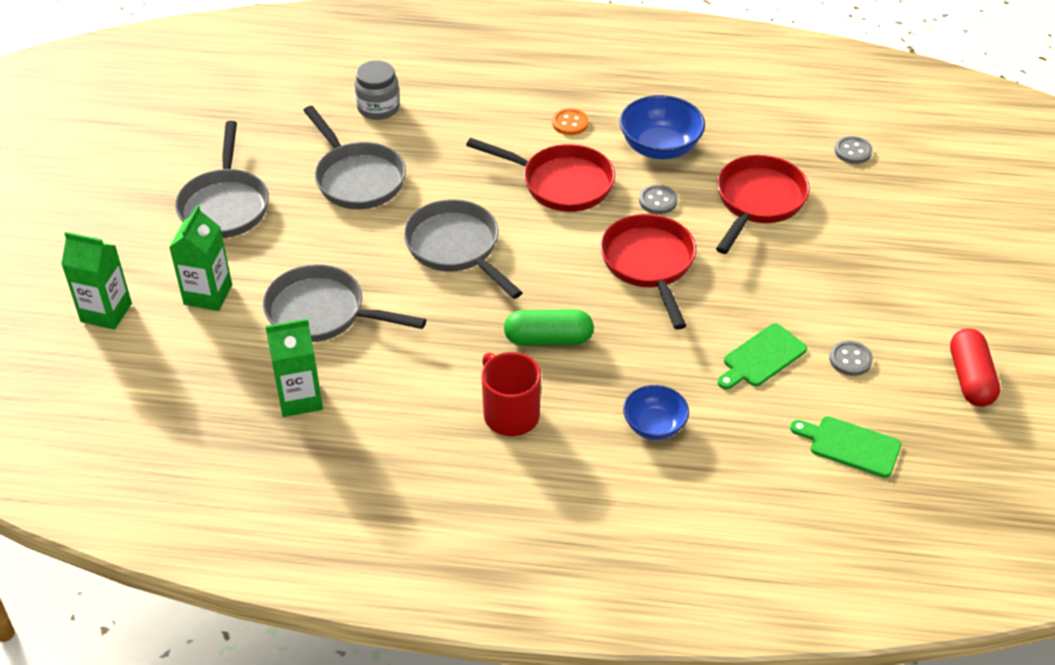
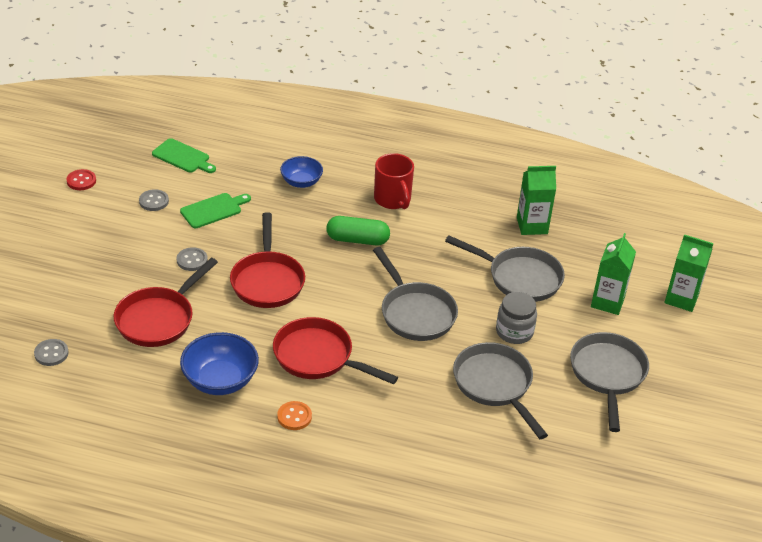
camera: 175 degrees left, 5 degrees down
grey jar [355,60,400,120] -> grey jar moved to [496,292,537,344]
grey button [639,185,678,214] -> grey button moved to [177,247,208,271]
red capsule [950,328,1000,407] -> red button [67,169,96,190]

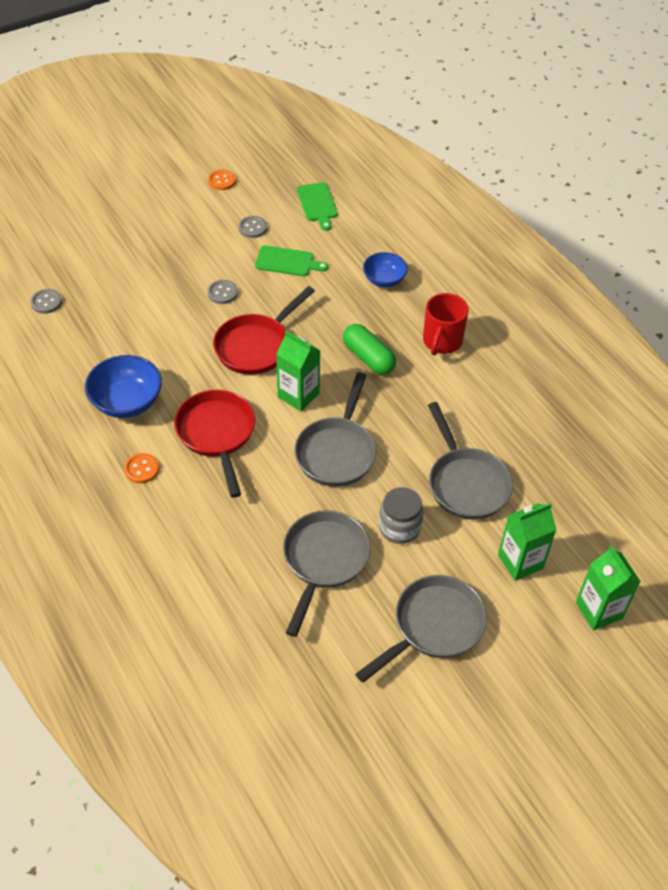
camera: 45 degrees right, 10 degrees up
red button [67,169,96,190] -> orange button [208,169,236,190]
red pan [114,258,218,347] -> none
green carton [517,166,556,235] -> green carton moved to [276,330,321,411]

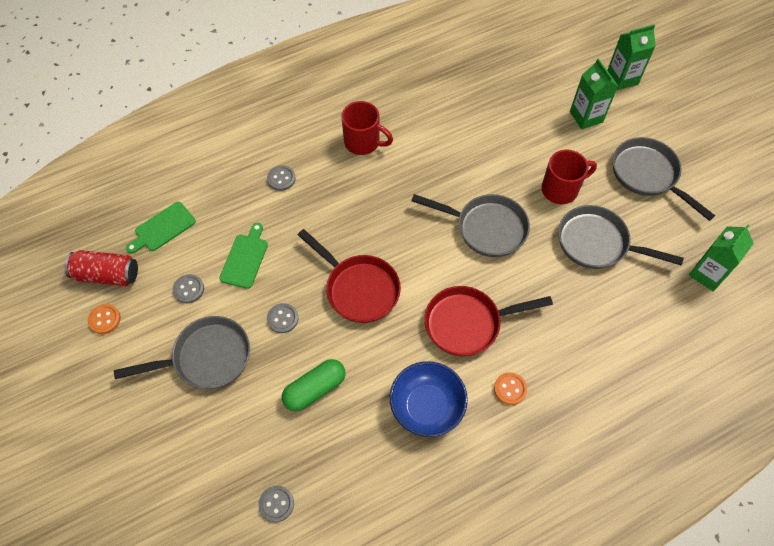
camera: 85 degrees left, 10 degrees up
green carton [276,330,321,411] -> green carton moved to [689,225,754,291]
green cutting board [297,182,338,231] -> green cutting board turned 150 degrees clockwise [126,202,196,254]
green capsule [343,324,396,375] -> green capsule moved to [282,359,346,411]
blue bowl [363,252,408,287] -> grey button [267,165,296,191]
grey jar [379,487,423,544] -> red mug [541,150,597,204]
grey pan [428,402,513,520] -> grey pan moved to [114,316,250,389]
none -> red can [65,250,138,286]

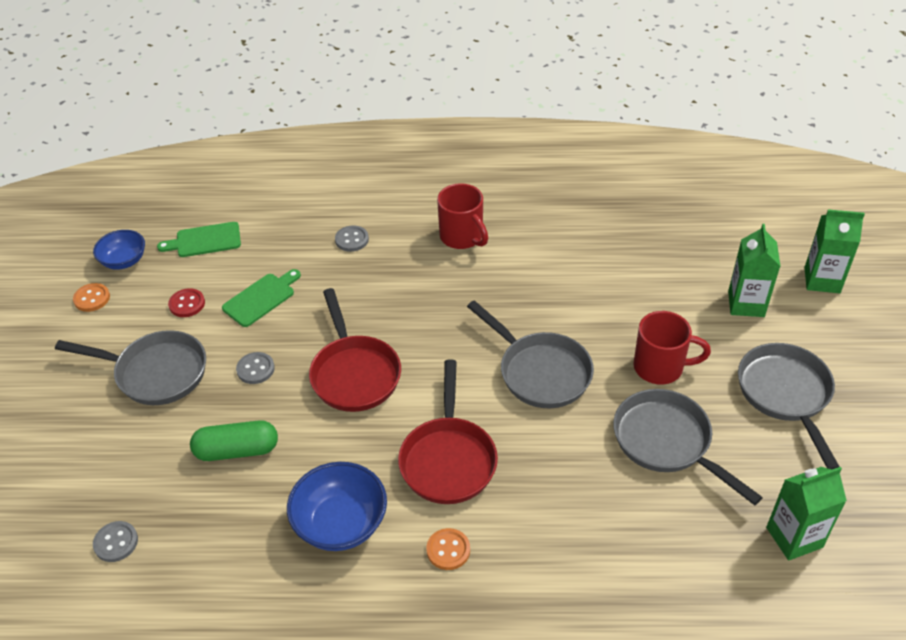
camera: 30 degrees right, 15 degrees down
red can [65,250,138,286] -> blue bowl [93,230,145,270]
grey button [173,274,204,303] -> red button [168,288,205,317]
red pan [424,286,553,357] -> red pan turned 105 degrees counterclockwise [398,359,498,504]

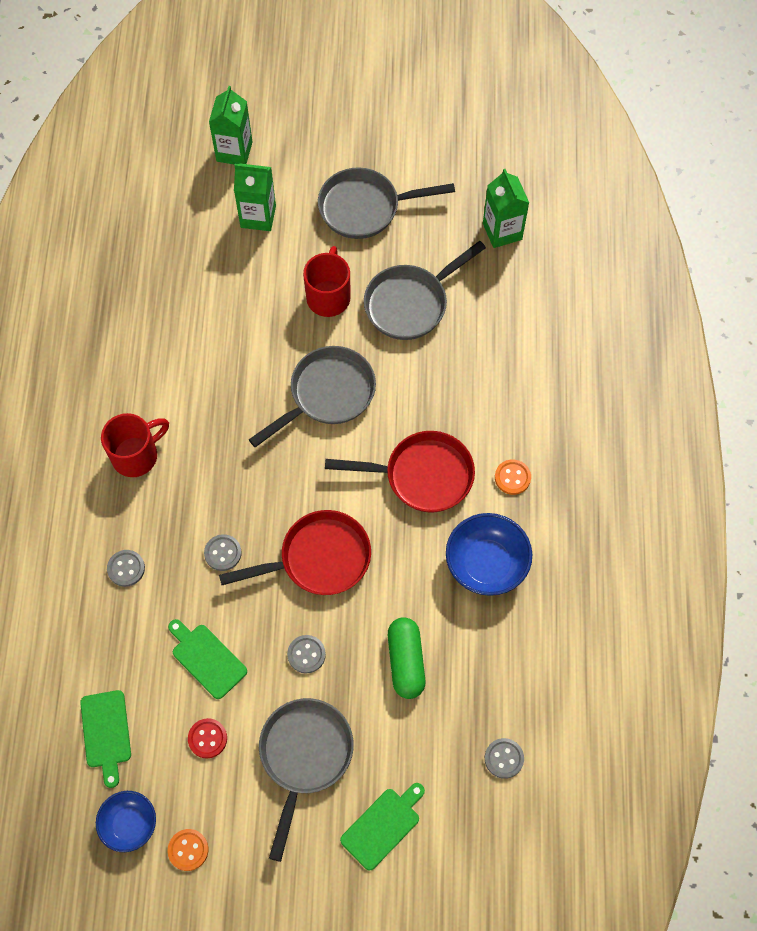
camera: 90 degrees left, 20 degrees up
none -> grey button [204,534,242,571]
none -> green cutting board [340,783,425,871]

